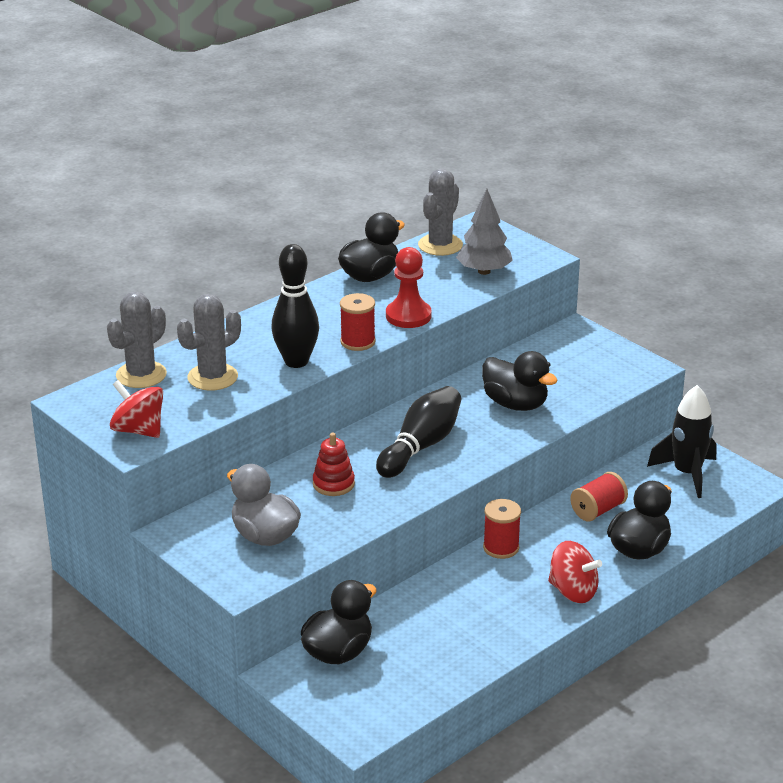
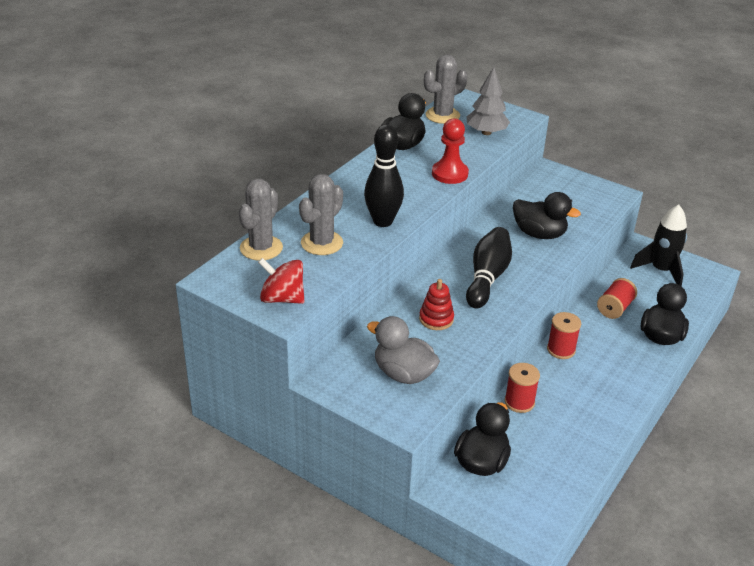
camera: 15 degrees left, 5 degrees up
red spool [340,293,376,351] -> red spool moved to [505,363,540,413]
grey cactus [418,169,463,256] -> grey cactus turned 45 degrees clockwise [424,55,467,124]
red spinning top [548,541,602,603] -> none

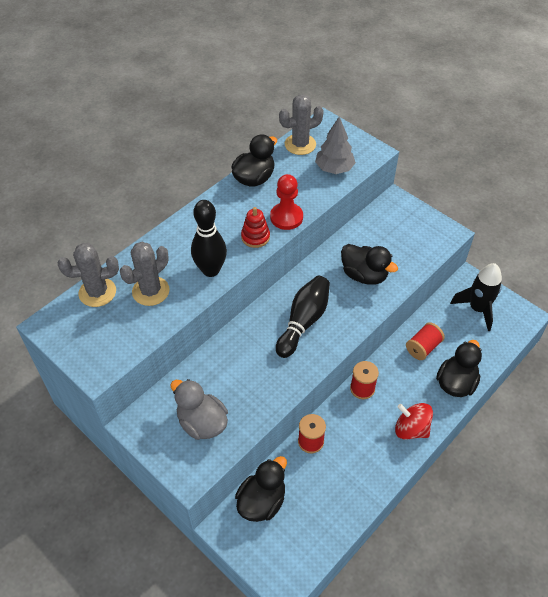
camera: 10 degrees right, 15 degrees up
grey cactus [239,178,283,261] -> grey cactus turned 45 degrees clockwise [58,243,119,307]
red spinning top [258,258,304,304] -> red spinning top moved to [395,403,433,440]
red stacking toy [419,279,454,330] -> red stacking toy moved to [241,207,270,248]

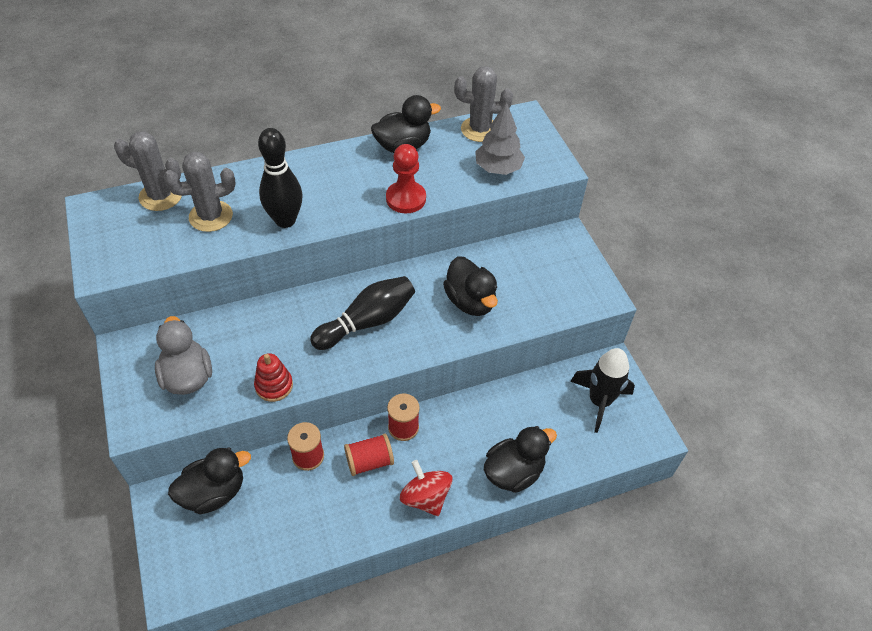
camera: 25 degrees right, 0 degrees up
red stacking toy [241,207,270,248] -> red stacking toy moved to [254,353,293,402]
red spool [406,322,445,360] -> red spool moved to [344,434,394,476]

